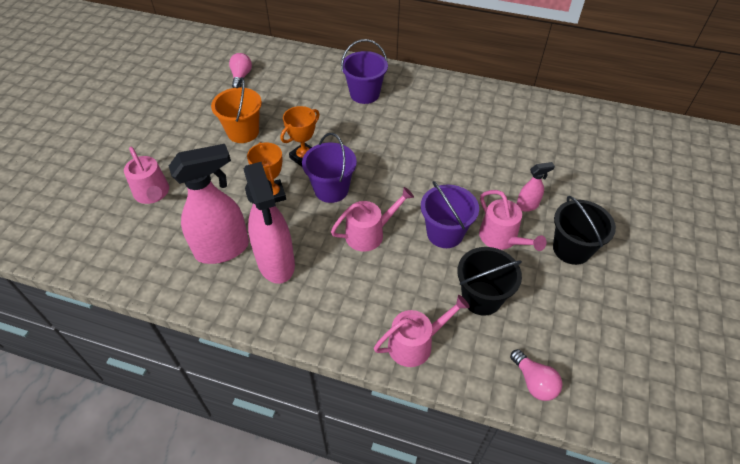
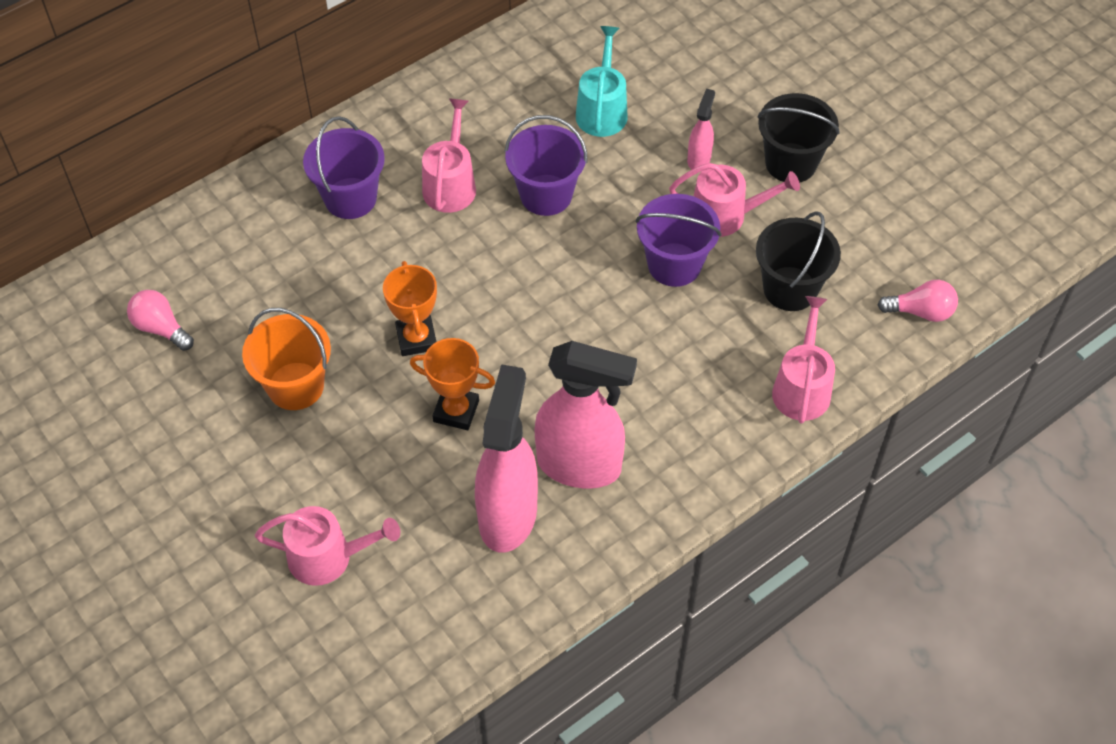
camera: 55 degrees left, 5 degrees up
purple bucket [302,133,357,203] -> purple bucket moved to [504,115,588,216]
pink watering can [331,187,414,252] -> pink watering can moved to [422,98,476,213]
none -> turquoise watering can [576,26,628,137]

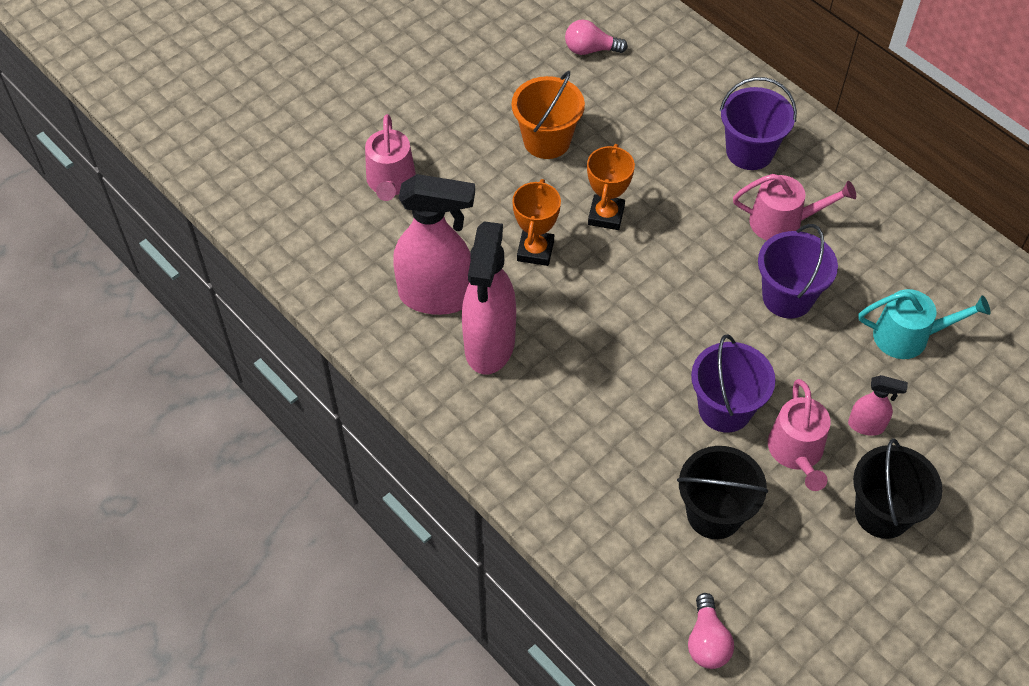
camera: 85 degrees right, 0 degrees up
pink light bulb [127,290,194,351] -> pink light bulb turned 120 degrees counterclockwise [565,20,628,55]
orange trophy [383,261,437,356] -> orange trophy turned 60 degrees counterclockwise [587,144,635,230]
pink watering can [772,296,835,424] -> none

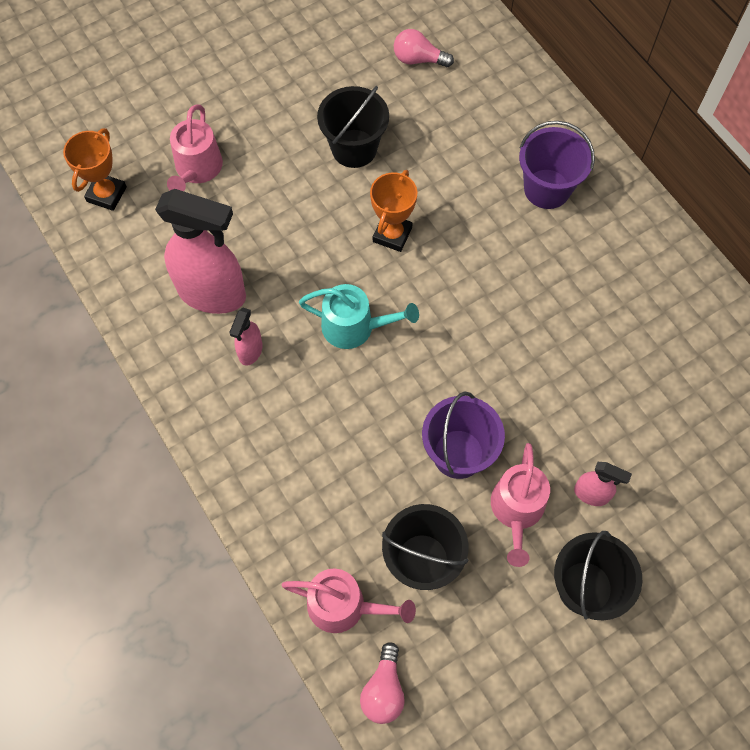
camera: 10 degrees right, 10 degrees up
pink spray bottle [462,221,516,374] -> pink spray bottle [229,308,263,366], size x0.46
orange bucket [512,71,585,159] -> black bucket [317,86,389,168]
orange trophy [512,179,561,266] -> orange trophy moved to [63,128,127,211]
pink watering can [733,174,856,240] -> pink watering can moved to [282,569,416,633]
purple bucket [758,224,838,318] -> none
turquoise watering can [859,289,991,359] -> turquoise watering can moved to [299,284,419,349]

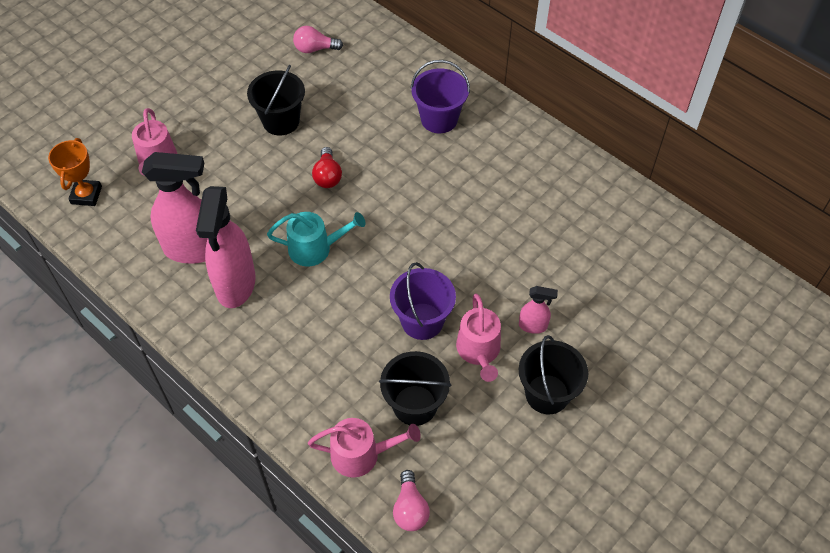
camera: 15 degrees left, 10 degrees down
pink spray bottle [229,308,263,366] -> pink spray bottle [196,186,256,308], size x2.15
orange trophy [370,170,417,252] -> red light bulb [312,147,342,188]

